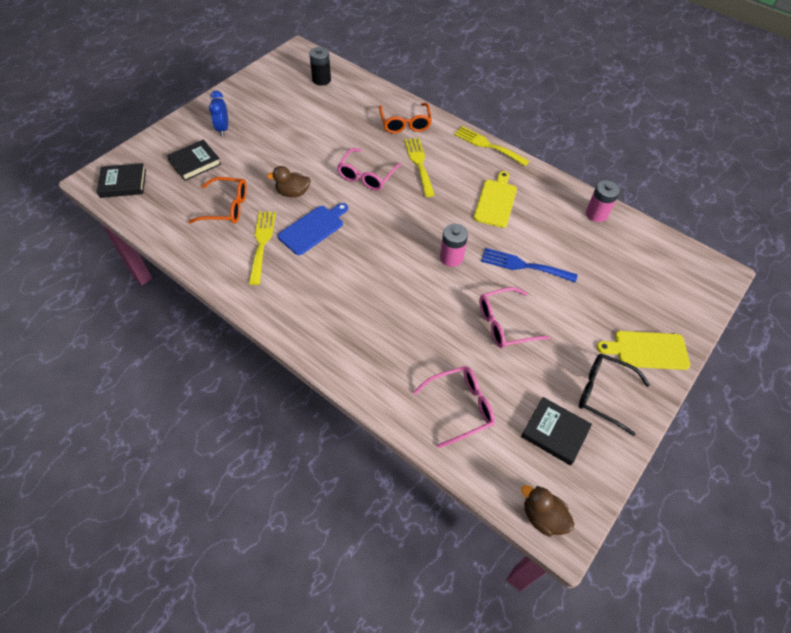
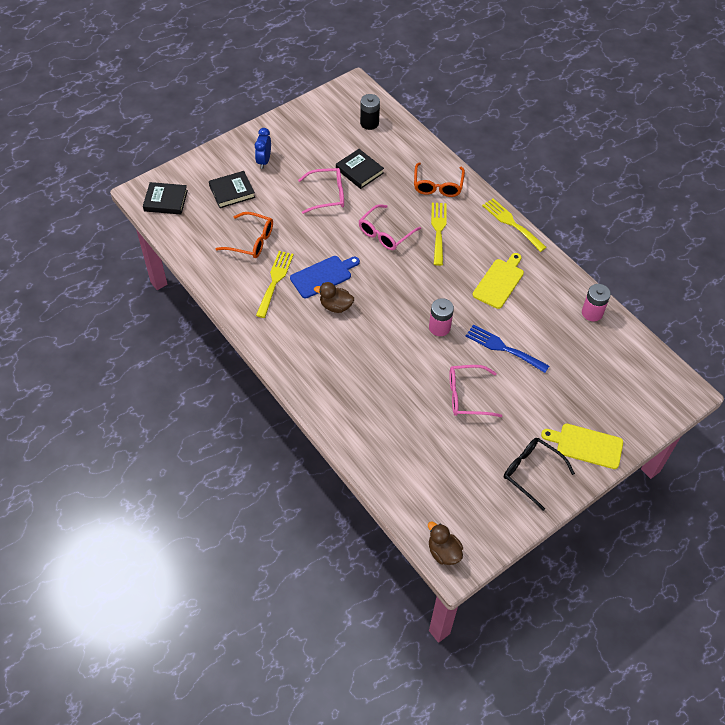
camera: 15 degrees right, 0 degrees up
brown duck [267,166,311,197] -> brown duck moved to [314,282,354,313]
pink glasses [413,366,495,448] -> pink glasses moved to [298,168,344,214]
black book [521,397,592,466] -> black book moved to [336,149,384,189]

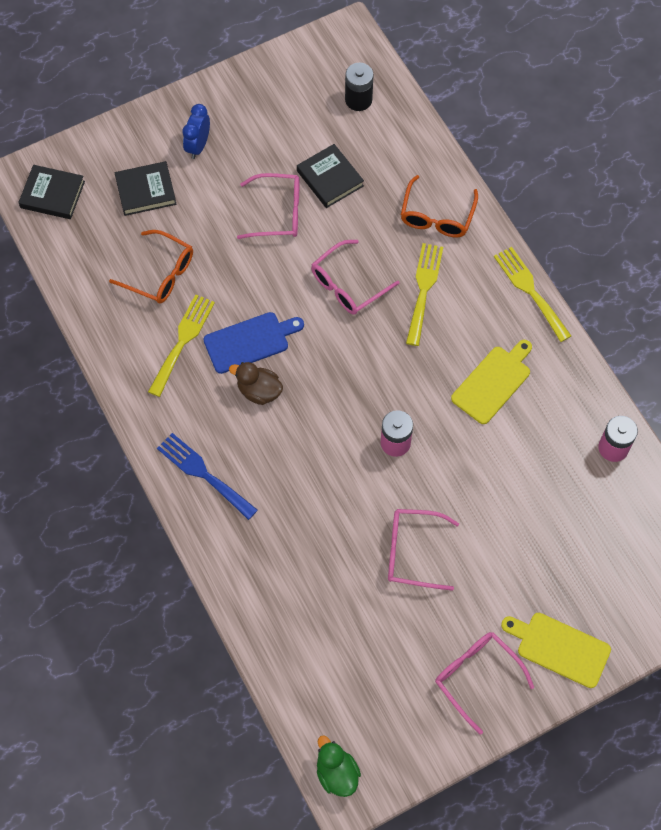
camera: 10 degrees right, 10 degrees up
brown duck [428,521,463,565] -> green duck [317,735,361,797]
blue fork [465,325,549,373] -> blue fork moved to [157,433,258,520]
black glasses [504,438,575,511] -> pink glasses [435,632,534,735]

